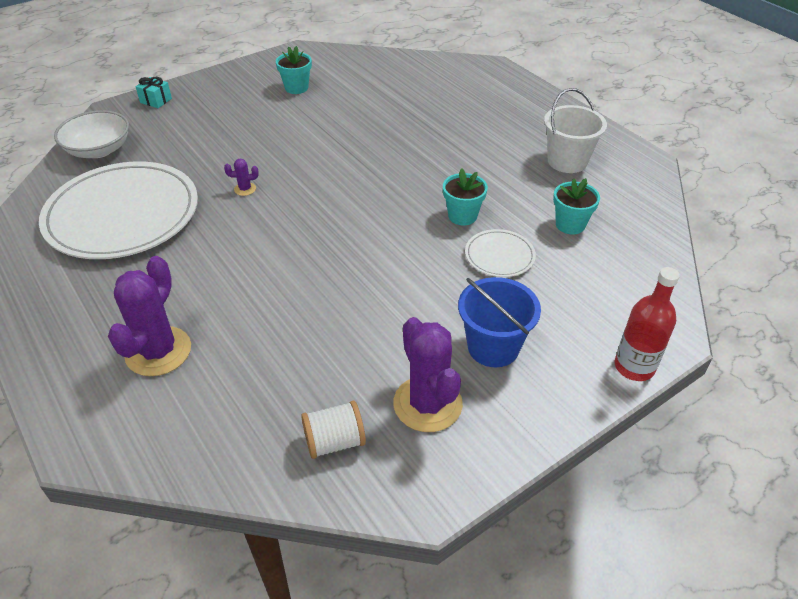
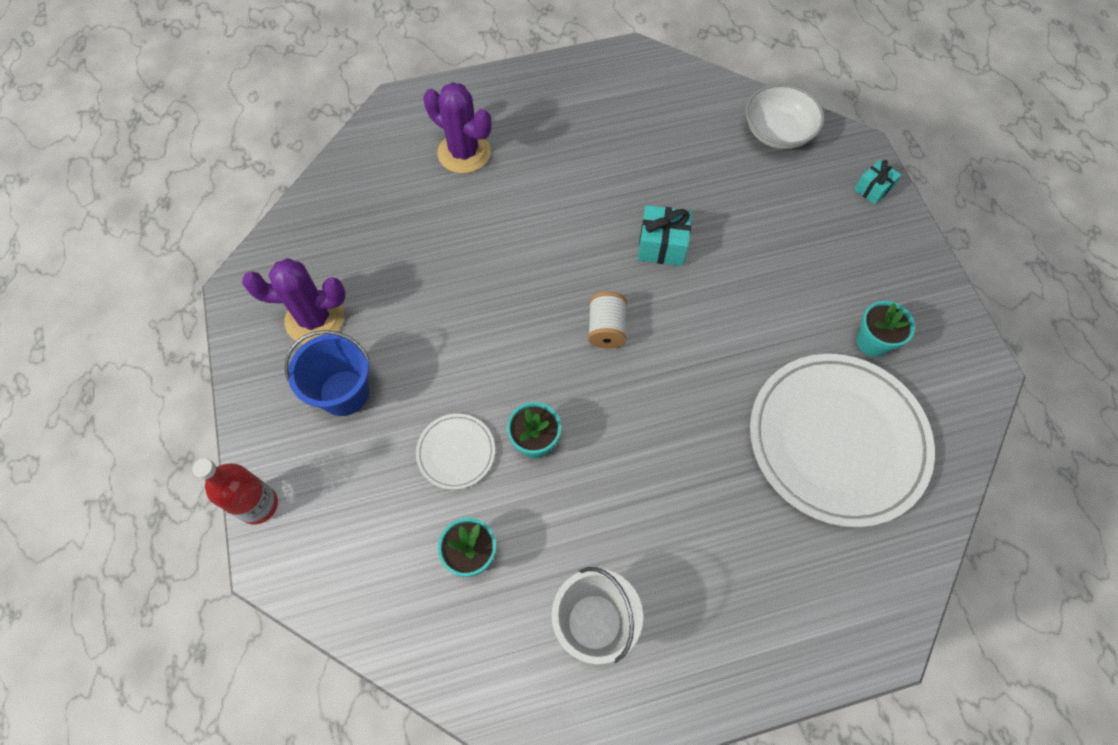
camera: 110 degrees right, 20 degrees up
white plate [39,162,198,259] -> white plate moved to [750,354,935,527]
purple cactus [224,159,259,196] -> turquoise gift [638,205,692,266]
white spool [301,401,366,459] -> white spool moved to [588,291,627,349]

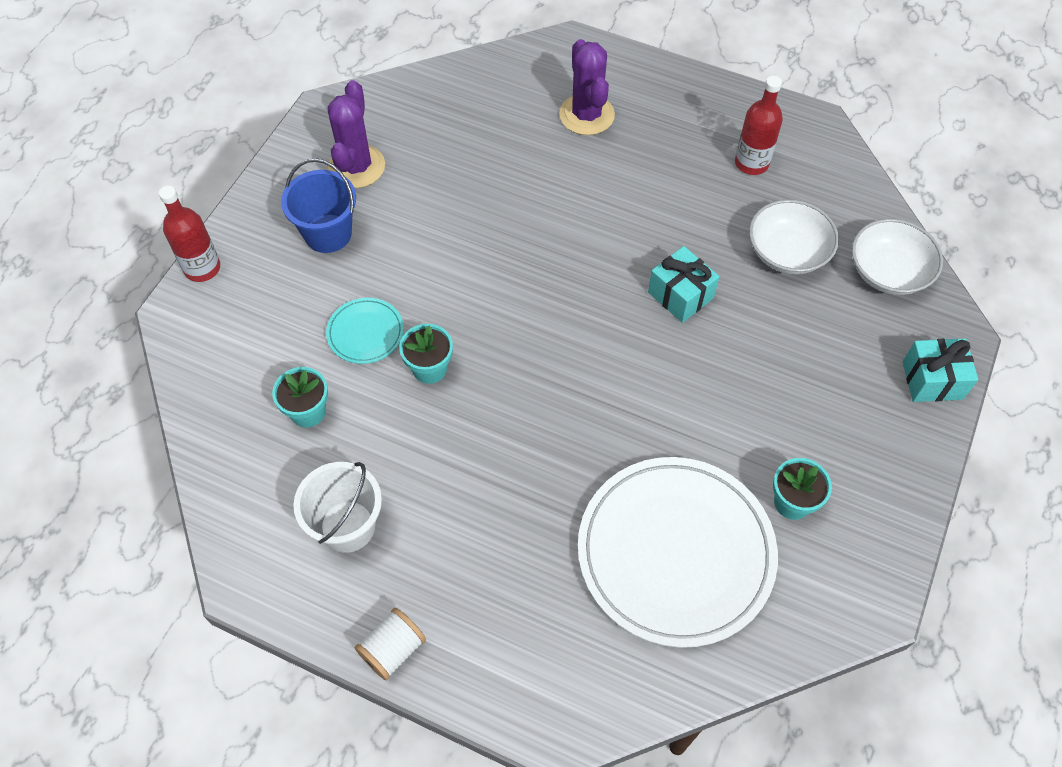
camera: 40 degrees right, 5 degrees down
purple cactus [242,259,346,344] -> purple cactus turned 60 degrees clockwise [328,80,385,188]
white plate [416,414,495,490] -> turquoise plate [326,298,404,364]
white spool [588,291,627,349] -> white spool moved to [355,608,426,680]
turquoise gift [854,160,901,205] -> turquoise gift [903,338,978,402], size x1.53
none -> red bottle [735,76,783,175]
none -> white bowl [749,199,839,274]

